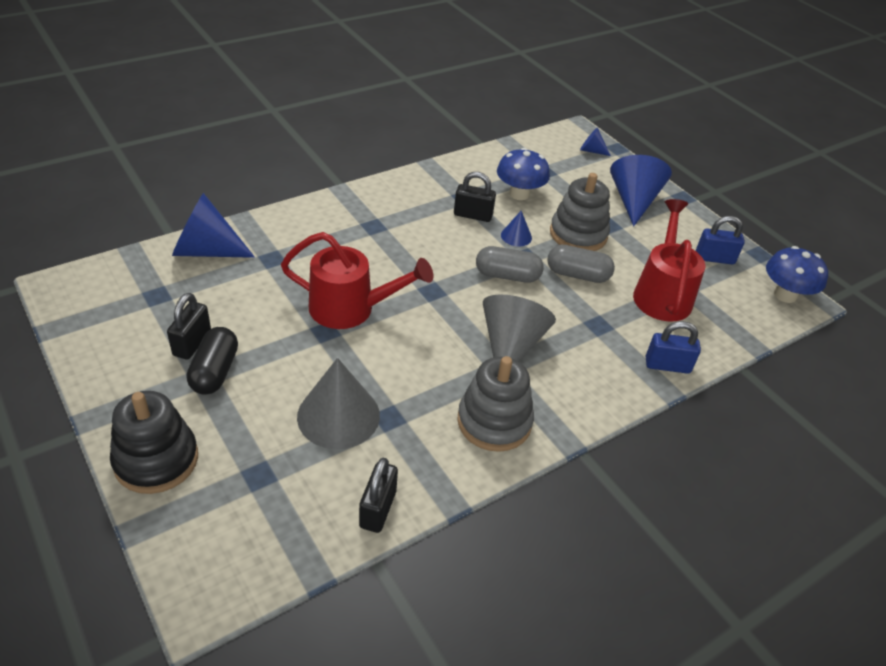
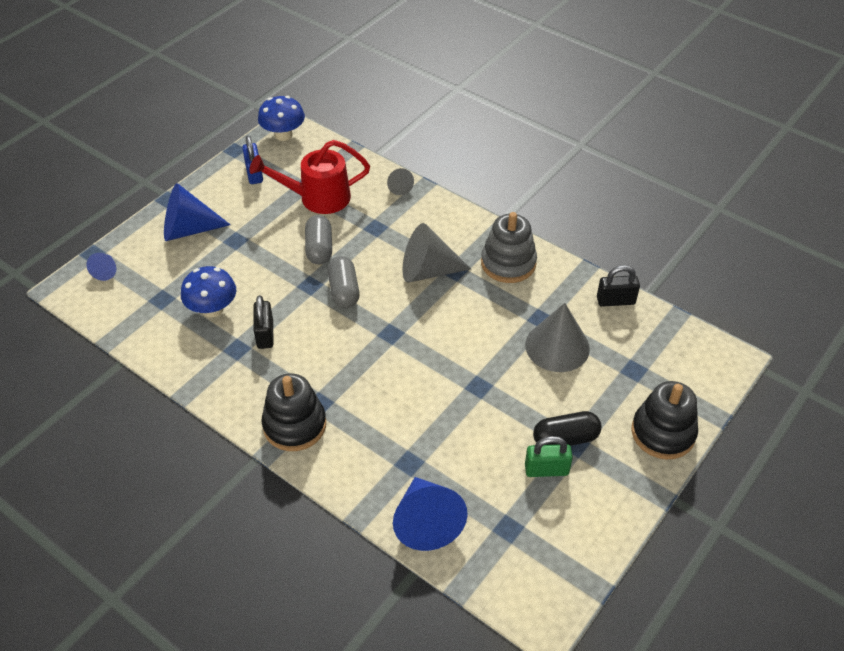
camera: 105 degrees left, 5 degrees up
black padlock [167,293,211,360] -> green padlock [525,436,573,477]
red watering can [281,232,433,329] -> none
blue cone [501,211,532,247] -> none
grey stacking toy [550,173,610,251] -> none
blue padlock [646,321,701,374] -> grey cone [387,168,414,195]
none -> black stacking toy [261,373,326,451]

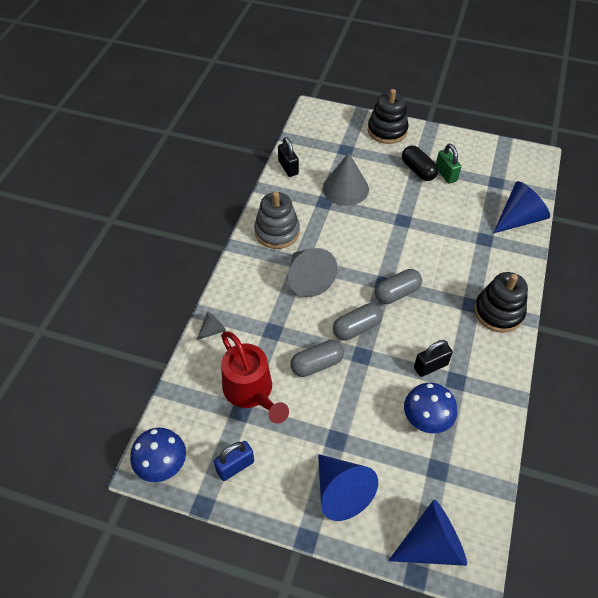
camera: 110 degrees left, 5 degrees up
blue cone [86,253,116,281] -> blue cone [388,499,467,566], size x2.04
none -> grey capsule [375,269,422,304]

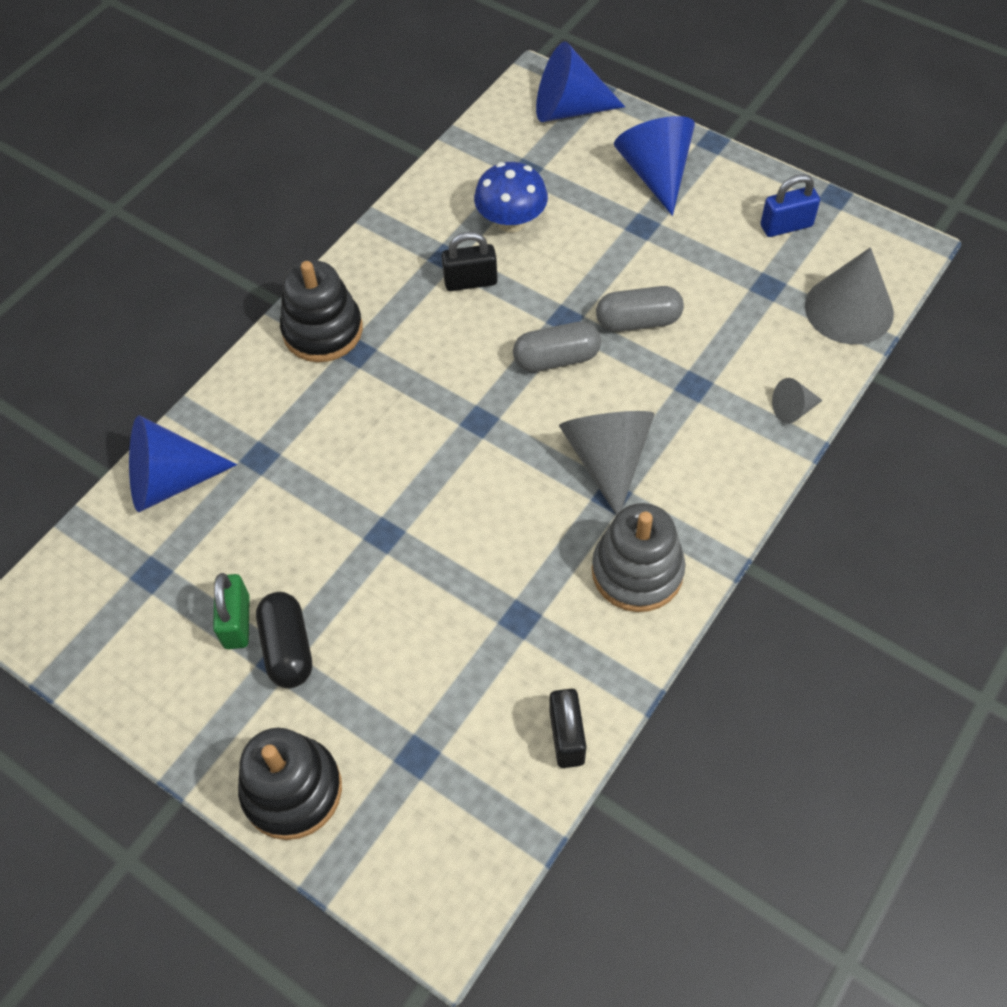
camera: 160 degrees left, 5 degrees up
blue mushroom [130,428,186,482] -> none
red watering can [221,331,289,424] -> none
grey cone [323,153,369,206] -> grey cone moved to [805,247,894,344]
grey capsule [375,269,422,304] -> none

